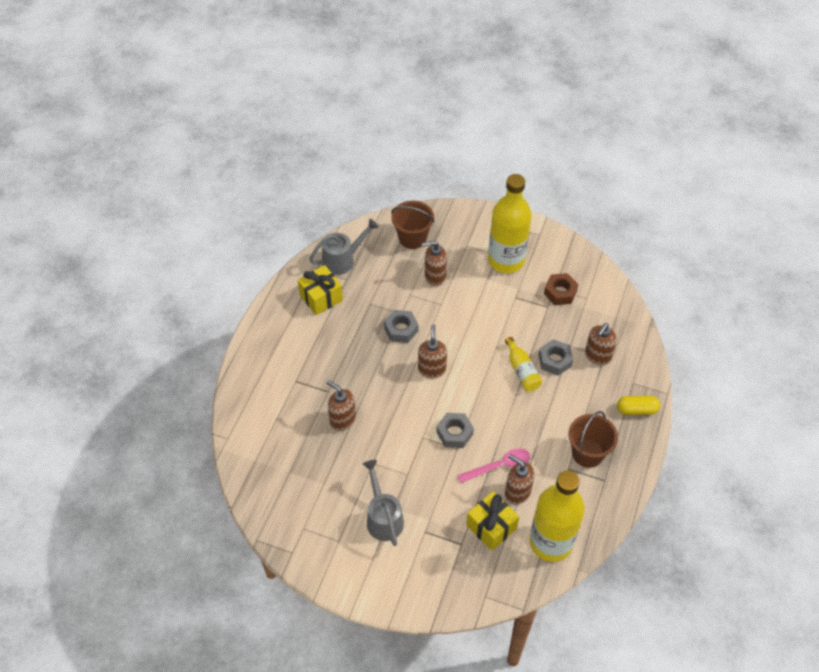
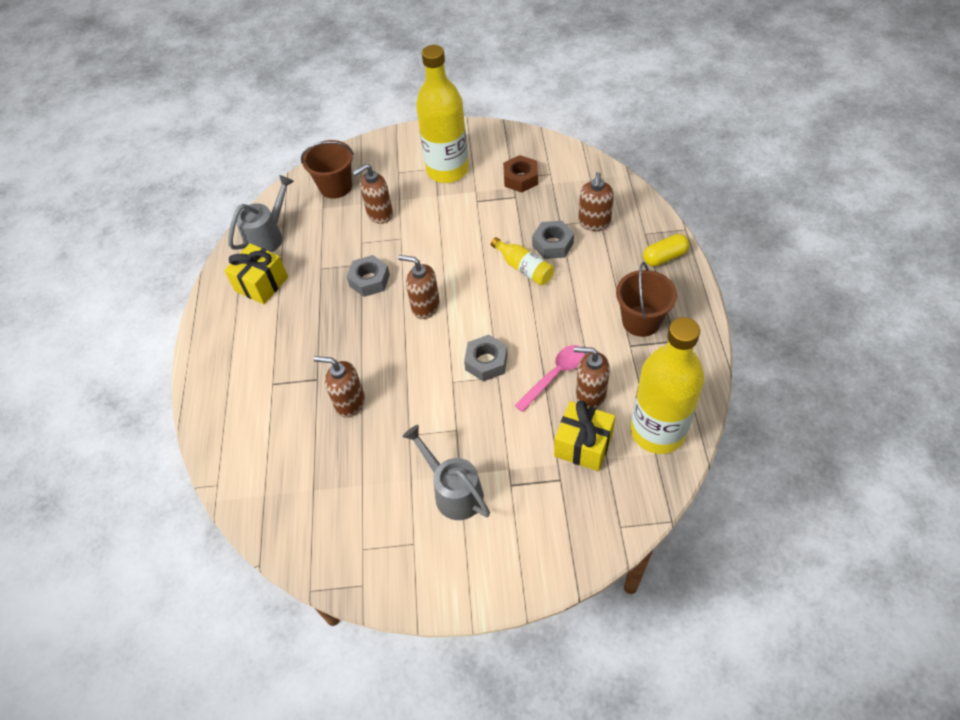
camera: 20 degrees left, 0 degrees up
brown soap dispenser [418,324,447,378] -> brown soap dispenser turned 45 degrees counterclockwise [398,255,440,319]

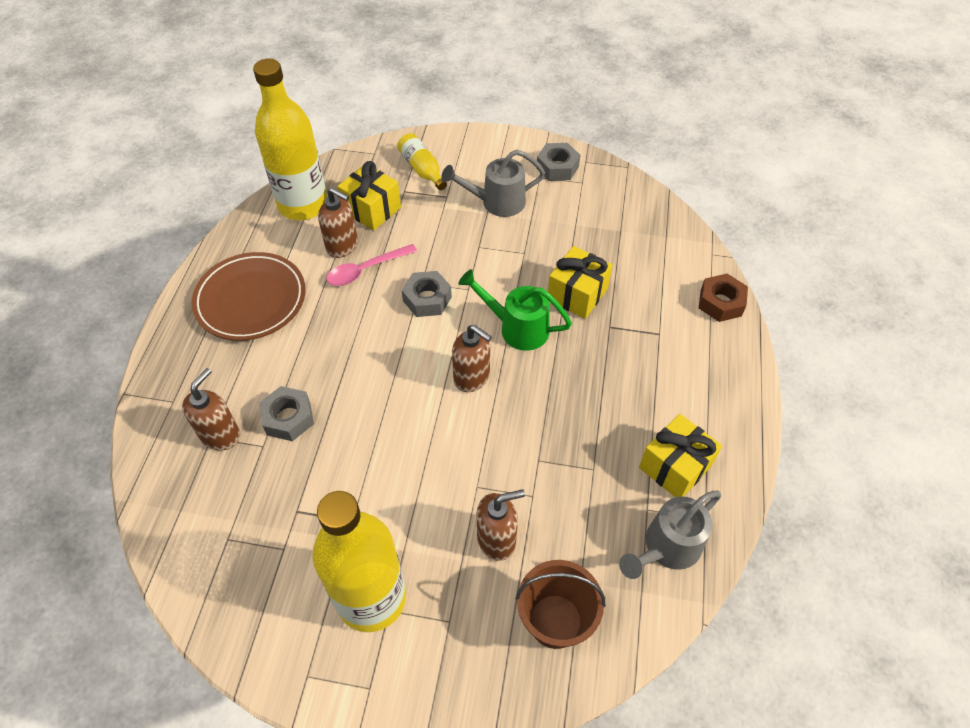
camera: 170 degrees left, 0 degrees up
brown soap dispenser [313,356,365,418] -> yellow gift [548,246,613,319]
grey nut [347,255,390,297] -> grey nut moved to [536,143,580,181]
grey watering can [402,425,490,520] -> grey watering can turned 105 degrees clockwise [441,150,545,217]
yellow bottle [491,237,554,285] -> yellow bottle moved to [397,133,447,190]
brown nut [503,155,538,193] -> brown nut moved to [699,274,748,322]
brown bucket [616,262,677,337] -> brown plate [192,252,306,341]
yellow capsule [643,234,690,266] -> none
none -> green watering can [459,269,572,351]

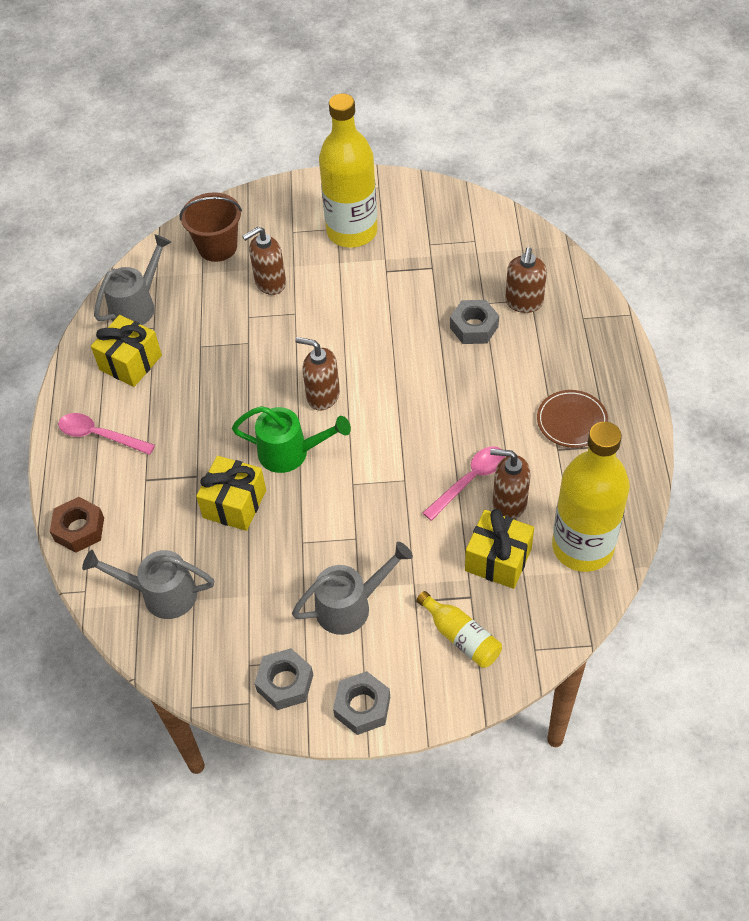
camera: 170 degrees right, 0 degrees up
brown plate [192,252,306,341] -> brown plate [537,390,608,448], size x0.60
grey nut [402,271,452,317] -> grey nut moved to [333,671,390,735]
none -> pink spoon [58,413,155,455]
none -> grey watering can [82,550,214,619]

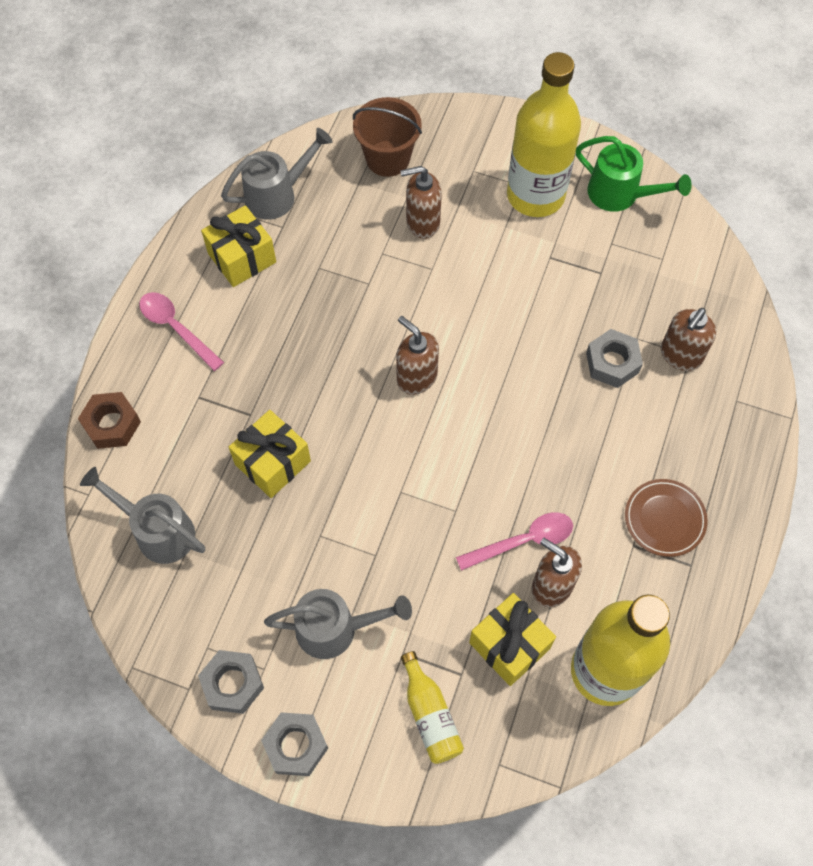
camera: 20 degrees right, 10 degrees up
green watering can [232,406,351,473] -> green watering can moved to [576,136,692,212]

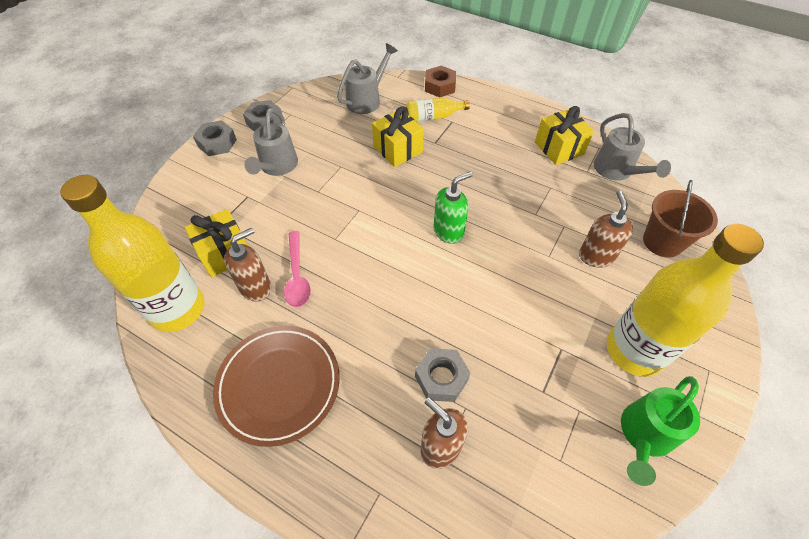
camera: 100 degrees right, 10 degrees down
pink spoon [139,292,224,371] -> none
brown soap dispenser [396,316,439,395] -> green soap dispenser [433,171,473,244]
yellow bottle [401,651,464,764] -> yellow bottle moved to [406,97,470,122]
brown plate [625,479,708,557] -> brown plate [213,326,340,447], size x1.66

